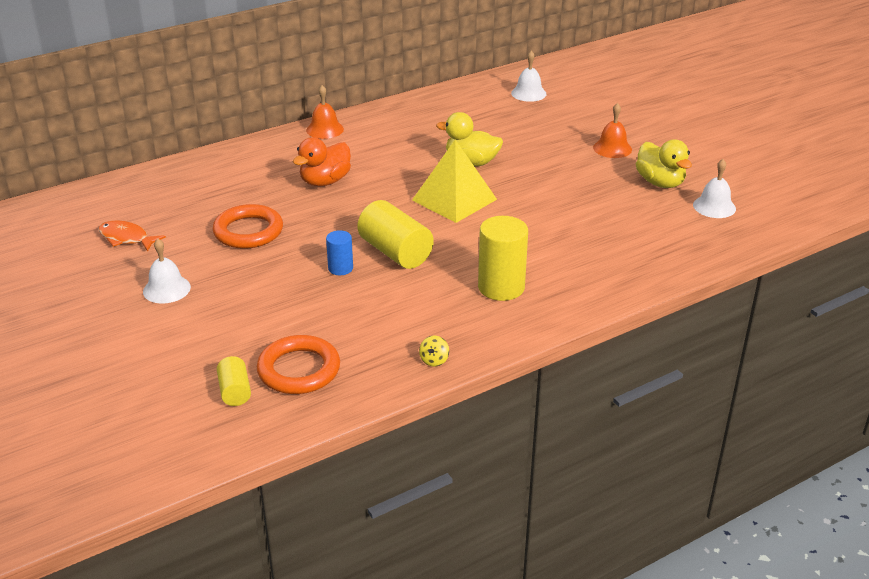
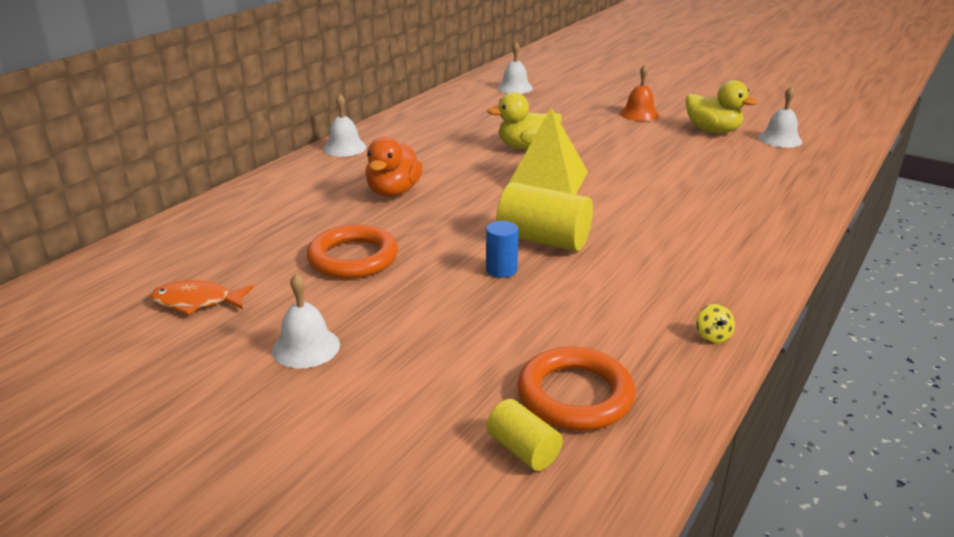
camera: 25 degrees left, 5 degrees down
orange bell [306,85,344,139] -> white bell [323,94,366,157]
yellow cylinder [478,216,528,301] -> none

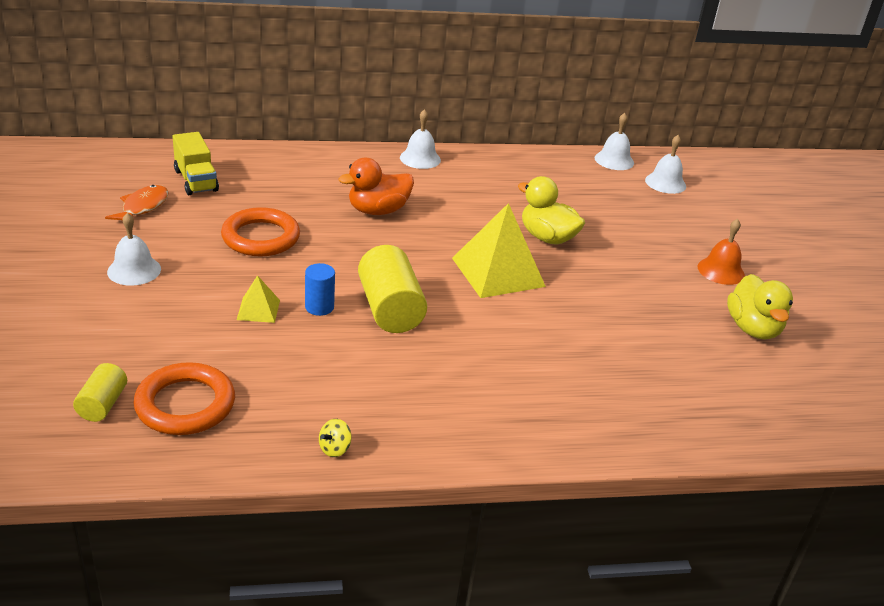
camera: 45 degrees right, 5 degrees up
orange fish [150,280,254,315] -> orange fish turned 60 degrees clockwise [105,185,169,220]
white bell [758,86,802,148] -> white bell moved to [595,113,634,170]
none -> yellow truck [173,132,219,195]
none -> yellow pyramid [237,275,280,323]

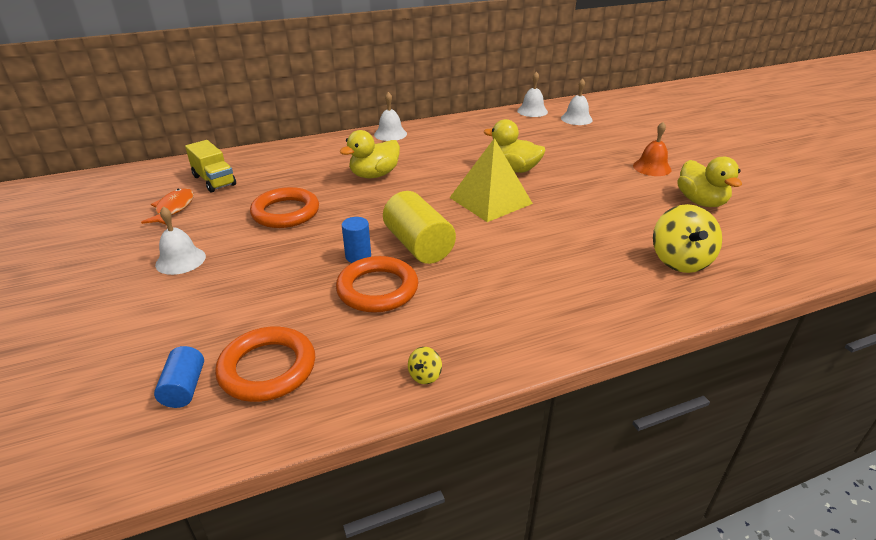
camera: 10 degrees left, 0 degrees up
yellow cylinder [73,363,127,422] -> blue cylinder [154,346,204,408]
yellow pyramid [237,275,280,323] -> none
orange duck [339,158,414,215] -> yellow duck [340,130,400,178]
none -> orange ring [336,256,418,313]
none -> yellow spinning top [653,204,722,273]

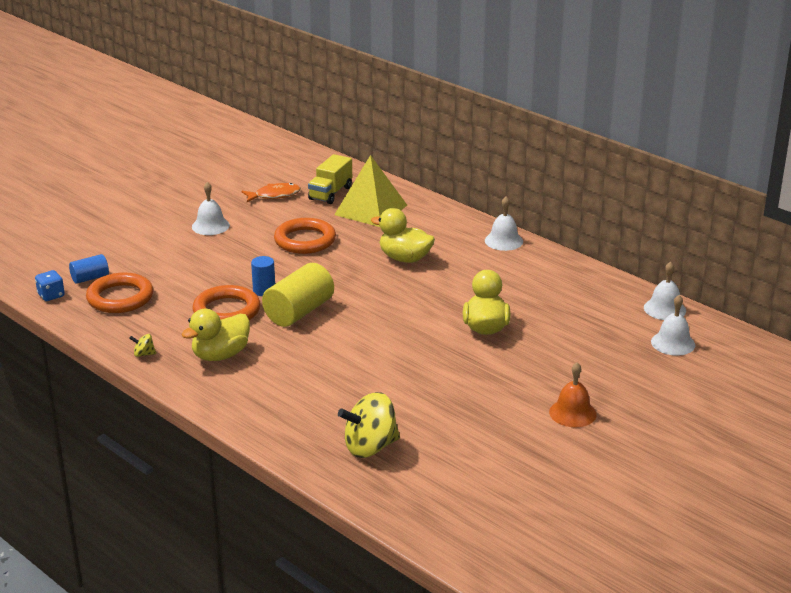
camera: 65 degrees right, 5 degrees down
yellow pyramid [449,138,533,222] -> yellow pyramid moved to [334,155,407,227]
yellow duck [677,156,742,207] -> yellow duck moved to [181,309,250,361]
none -> blue dice [35,270,65,301]

